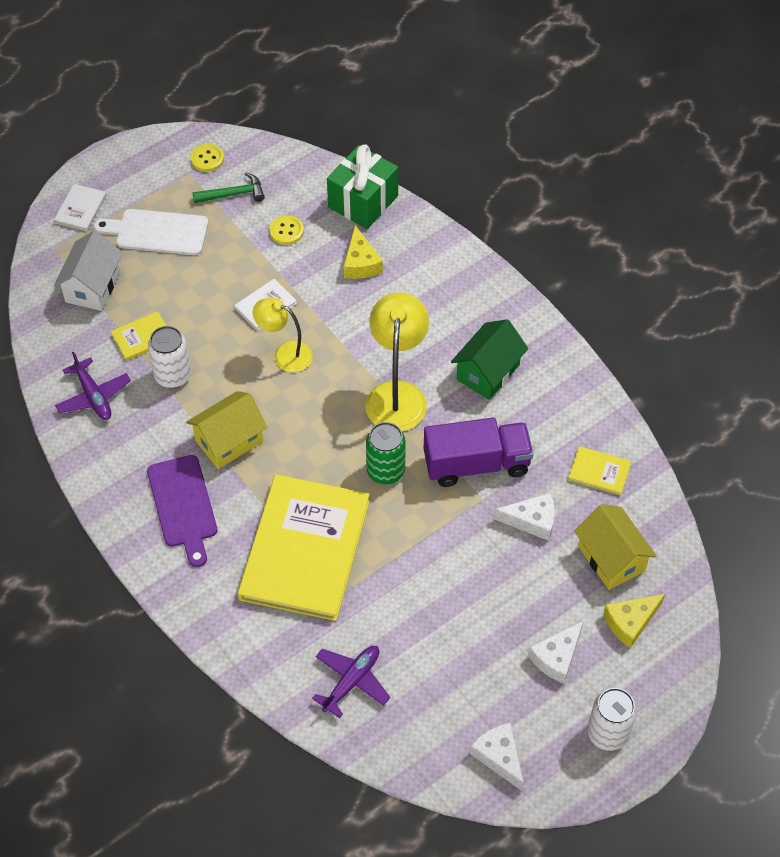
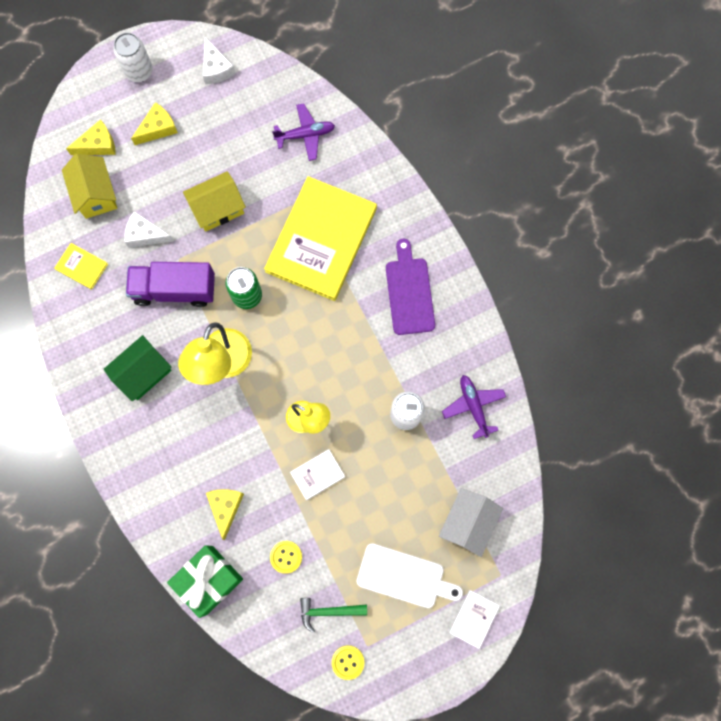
camera: 170 degrees left, 20 degrees up
yellow book [111,311,166,361] -> none
yellow house [186,391,268,469] -> yellow house moved to [183,171,246,232]
purple plane [312,646,390,718] -> purple plane turned 150 degrees counterclockwise [272,103,335,161]
white cheese [528,621,583,683] -> yellow cheese [131,102,178,145]

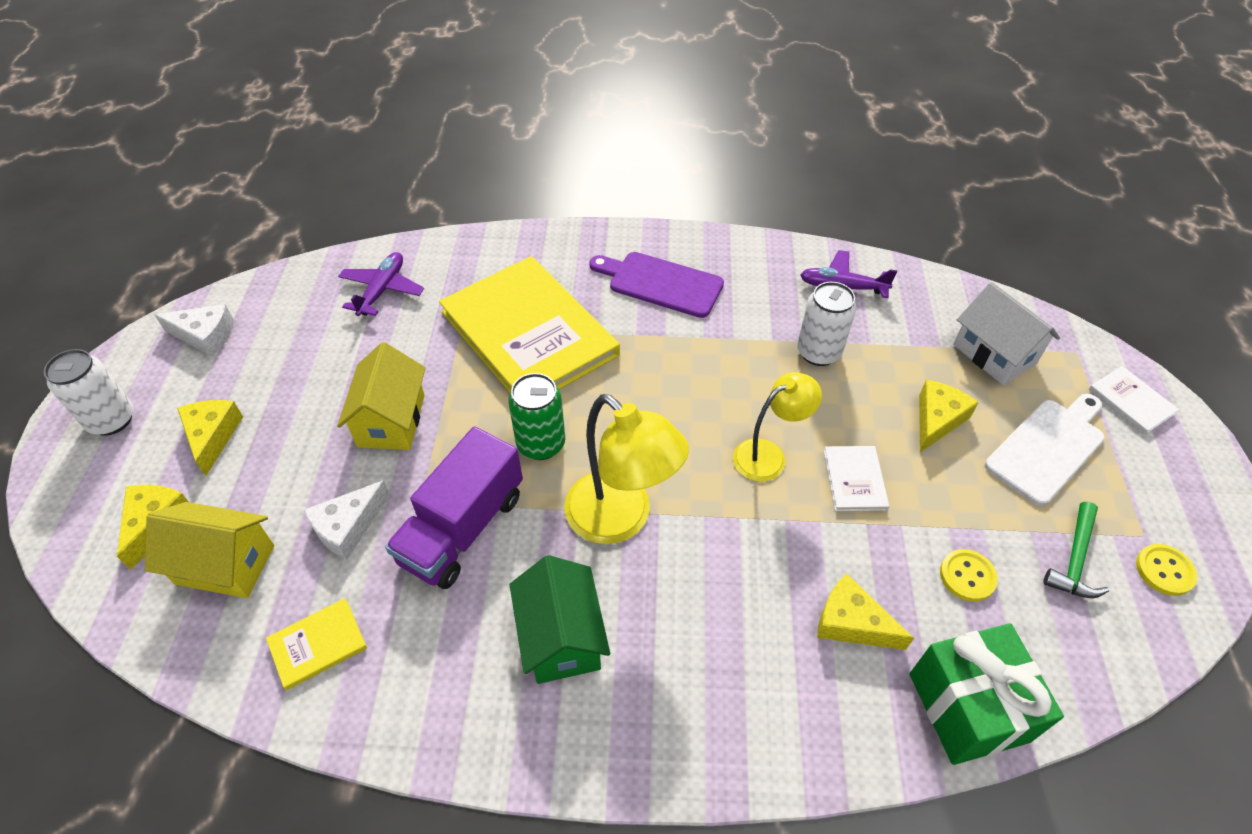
camera: 60 degrees left, 25 degrees down
none -> yellow cheese [919,380,979,452]

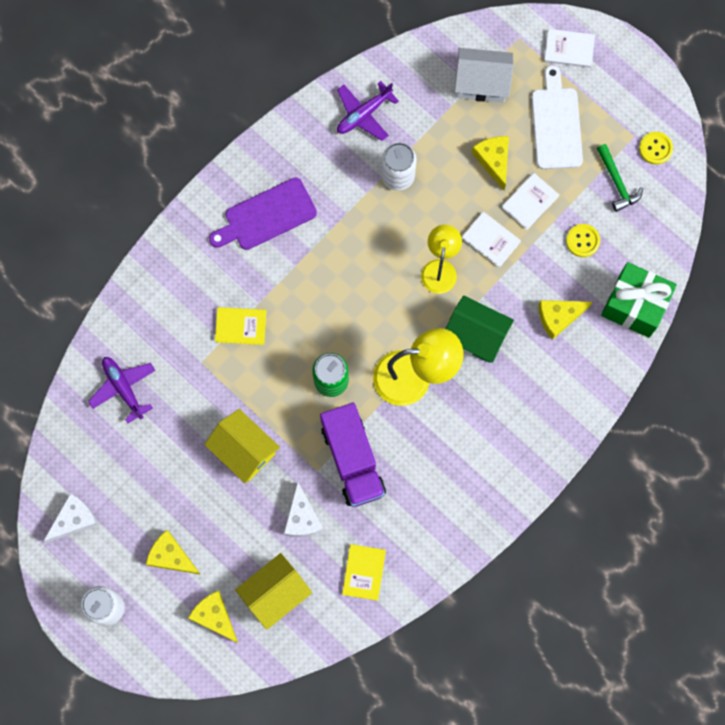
camera: 50 degrees left, 25 degrees up
yellow book [439,256,620,393] -> yellow book [215,307,267,345], size x0.40
green house [509,555,610,684] -> green house moved to [446,295,514,363]
none -> white book [502,173,559,230]

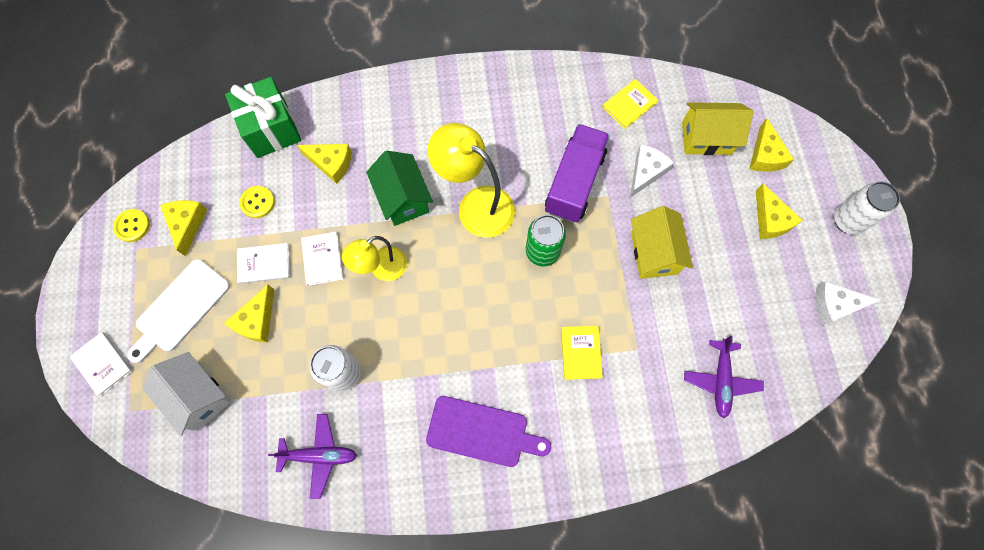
camera: 140 degrees left, 5 degrees down
yellow book [215,307,267,345] -> yellow book turned 45 degrees clockwise [561,326,603,380]
green hammer [597,144,643,212] -> yellow cheese [160,200,207,256]

